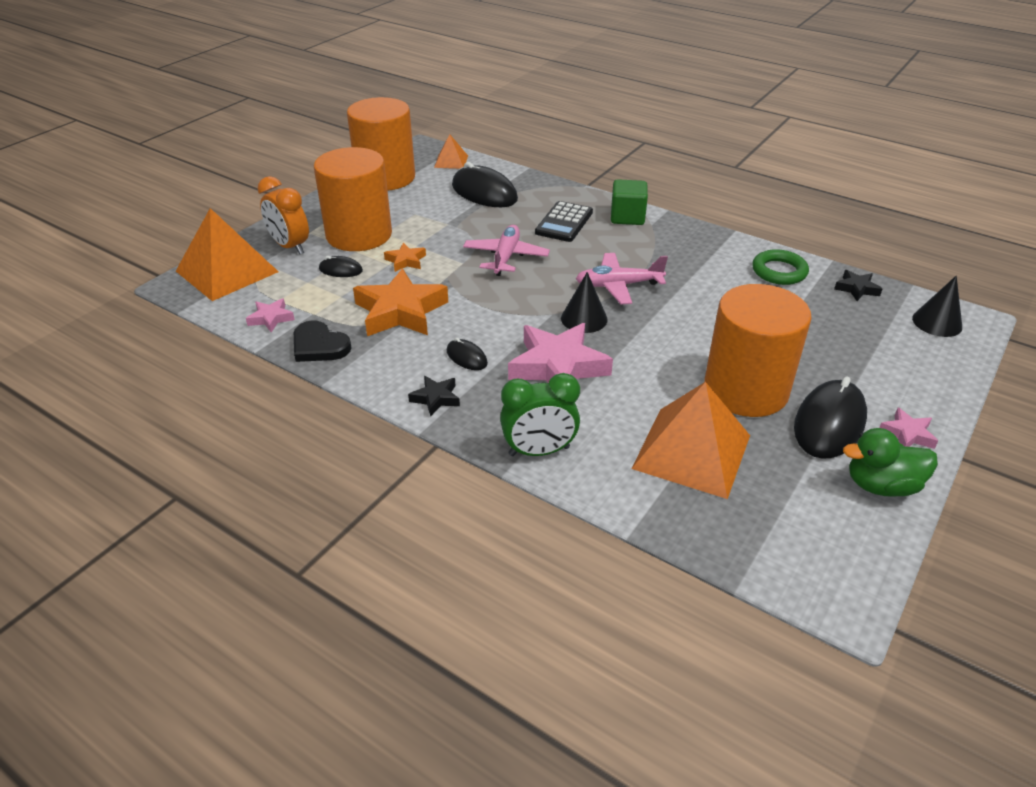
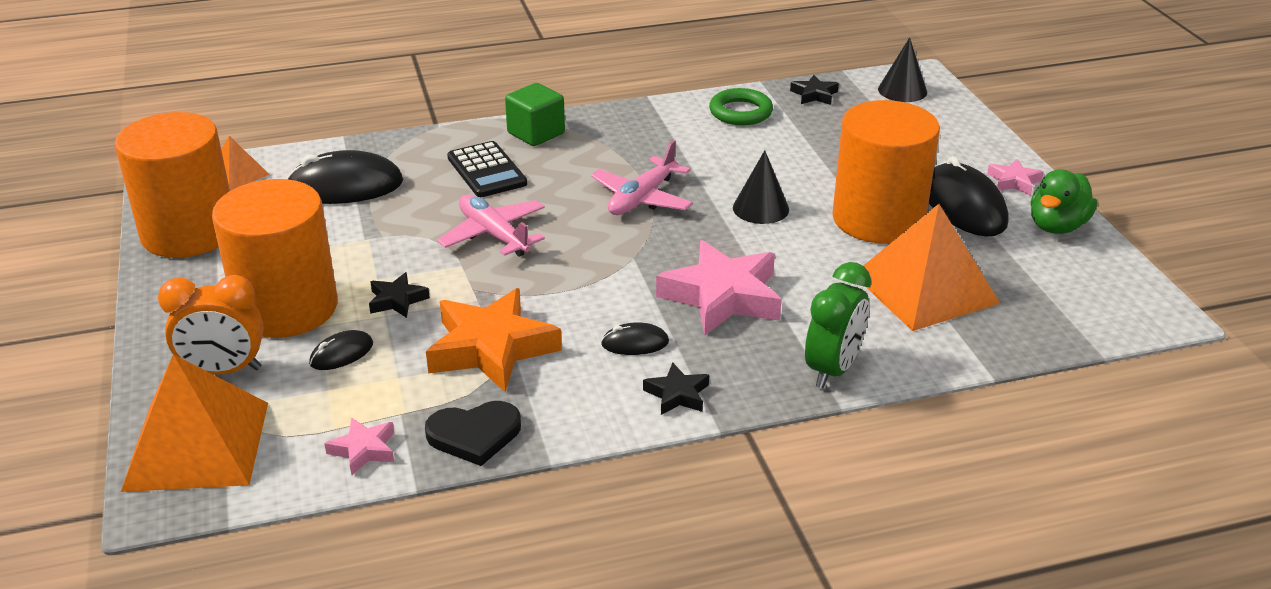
camera: 50 degrees left, 5 degrees down
orange star [384,242,426,272] -> black star [369,272,430,318]
black cone [561,272,608,333] -> black cone moved to [733,150,789,224]

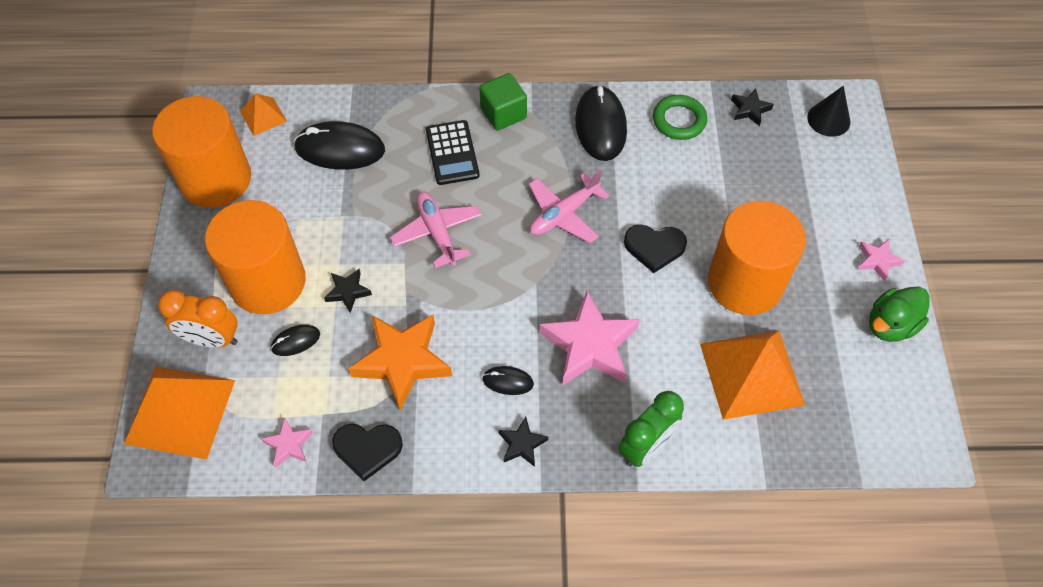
camera: 15 degrees right, 25 degrees up
black cone [733,150,789,224] -> black heart [624,224,687,273]
black mouse [929,156,1008,236] -> black mouse moved to [575,85,627,161]

